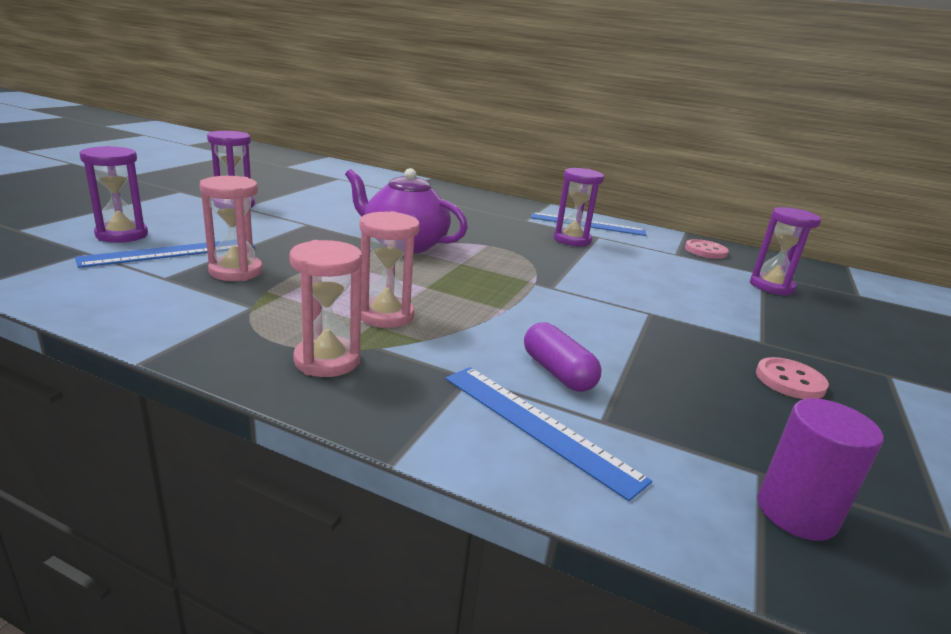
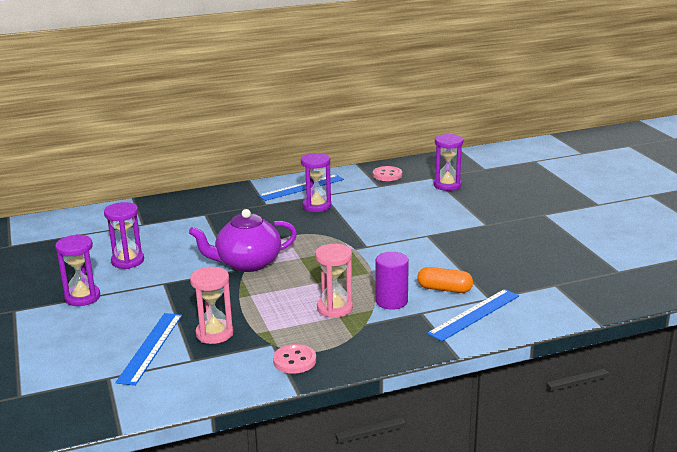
camera: 40 degrees left, 0 degrees up
purple hourglass [79,146,148,243] -> purple hourglass moved to [104,202,144,269]
pink hourglass [289,240,362,377] -> none
blue ruler [445,367,652,501] -> blue ruler turned 45 degrees counterclockwise [427,289,519,341]
purple capsule [524,323,602,392] -> orange capsule [417,267,473,293]
pink button [756,357,829,399] -> pink button moved to [273,344,316,374]
purple cylinder [758,398,884,541] -> purple cylinder moved to [376,252,409,310]

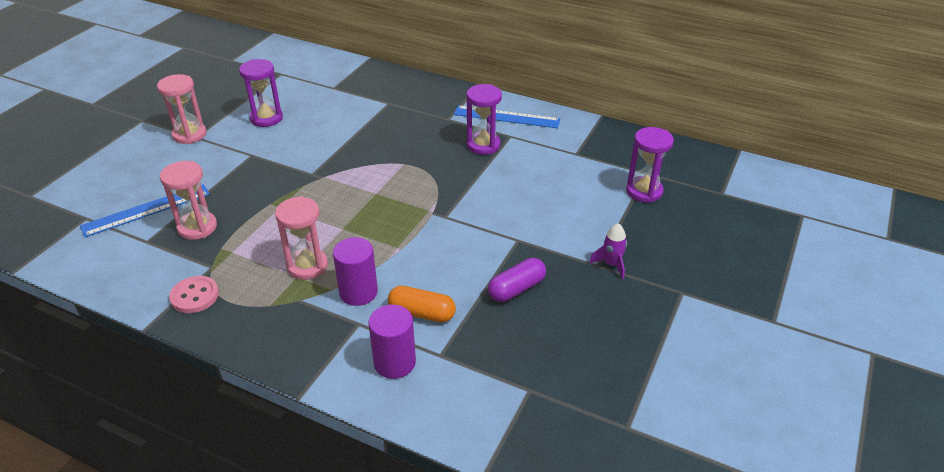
camera: 45 degrees right, 15 degrees up
purple hourglass [55,234,100,306] -> pink hourglass [157,74,207,144]
purple teapot [189,209,297,272] -> none
pink button [373,166,402,181] -> none
orange capsule [417,267,473,293] -> orange capsule turned 45 degrees counterclockwise [388,286,456,322]
blue ruler [427,289,519,341] -> purple cylinder [368,304,416,379]
none -> purple capsule [488,258,546,302]
none -> purple rocket [589,223,627,279]

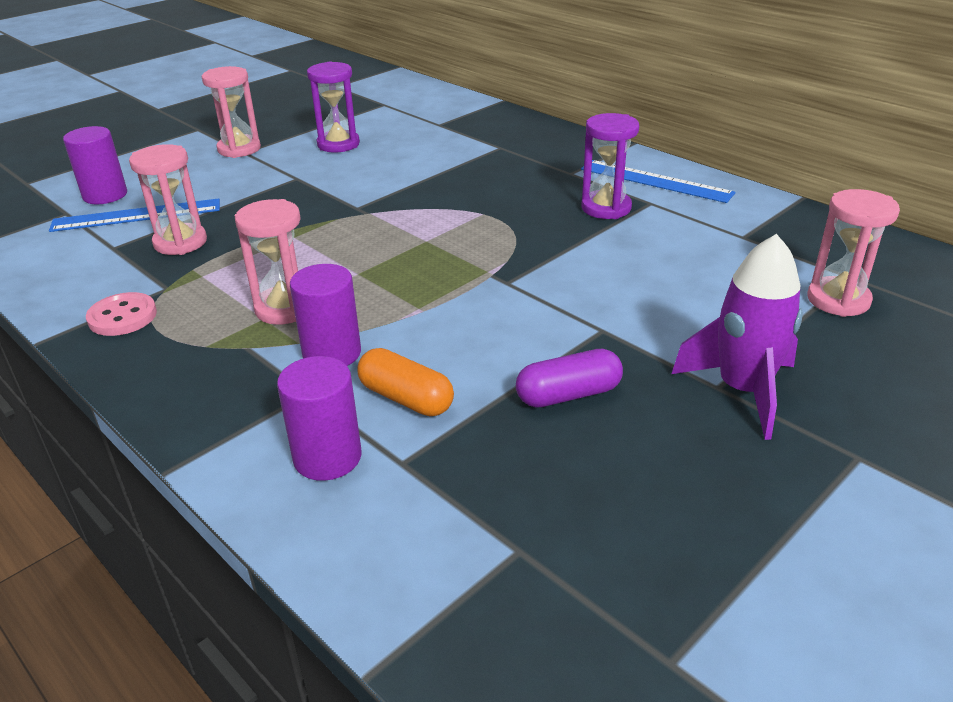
camera: 20 degrees right, 5 degrees down
purple rocket [589,223,627,279] -> purple rocket [672,234,803,440], size x1.90
purple hourglass [626,127,674,203] -> pink hourglass [808,189,900,317]
none -> purple cylinder [63,126,127,204]

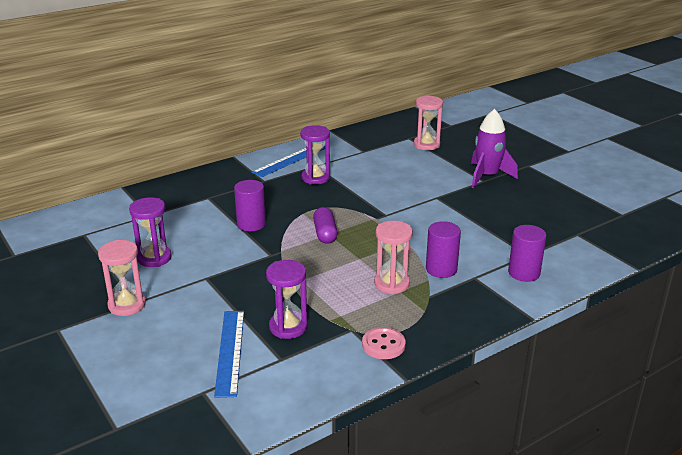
camera: 80 degrees left, 5 degrees down
purple cylinder [63,126,127,204] -> purple cylinder moved to [234,180,266,231]
pink hourglass [129,144,207,255] -> purple hourglass [266,260,307,339]
orange capsule [358,348,454,416] -> none
purple capsule [516,349,623,408] -> purple capsule moved to [313,207,338,244]

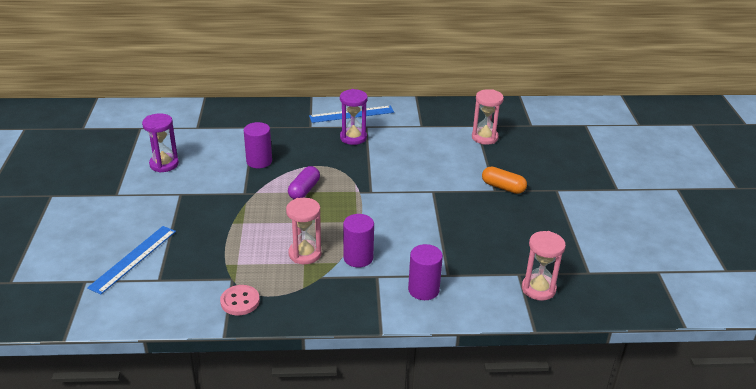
camera: 30 degrees right, 5 degrees up
pink hourglass [98,240,146,316] -> pink hourglass moved to [522,231,566,301]
purple hourglass [266,260,307,339] -> none
purple rocket [471,109,518,188] -> orange capsule [482,166,527,194]

